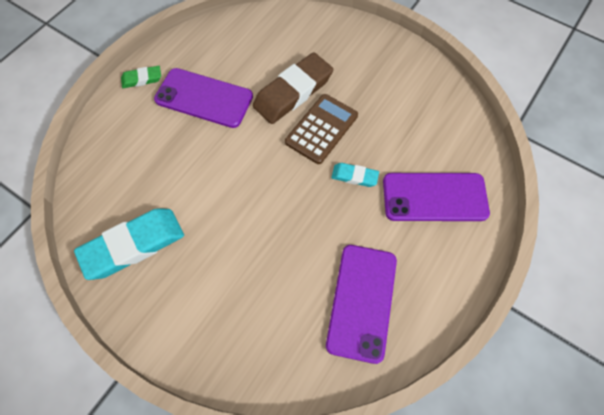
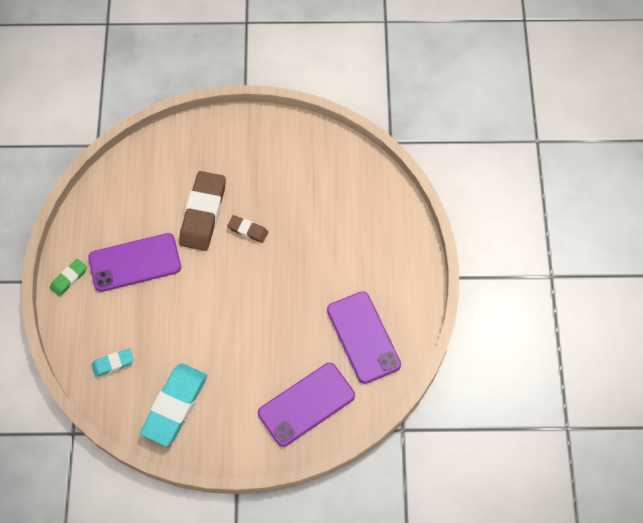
camera: 35 degrees left, 0 degrees up
brown calculator [285,94,358,164] -> brown eraser [227,215,268,243]
turquoise eraser [331,163,379,187] -> turquoise eraser moved to [91,349,134,377]
purple phone [383,173,490,221] -> purple phone moved to [258,363,355,447]

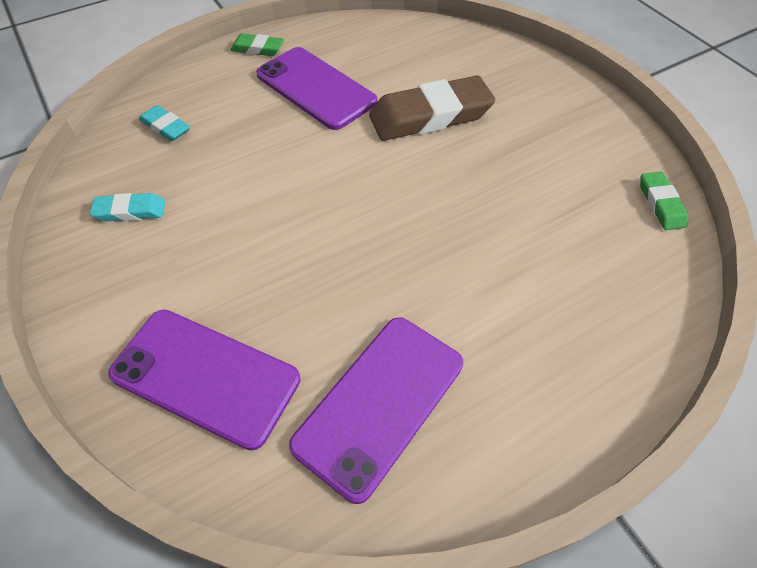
camera: 60 degrees right, 10 degrees down
turquoise eraser [140,363,207,446] -> turquoise eraser [90,193,165,222], size x0.49
brown eraser [227,215,268,243] -> none
none -> green eraser [640,172,688,230]

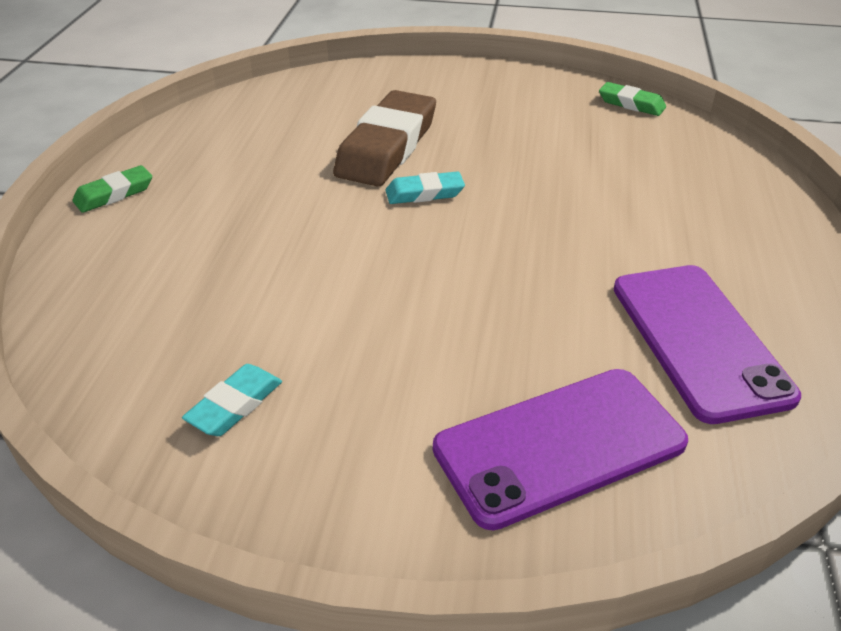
camera: 50 degrees left, 15 degrees down
turquoise eraser [139,105,190,142] -> turquoise eraser moved to [386,171,465,204]
purple phone [256,47,377,130] -> none

